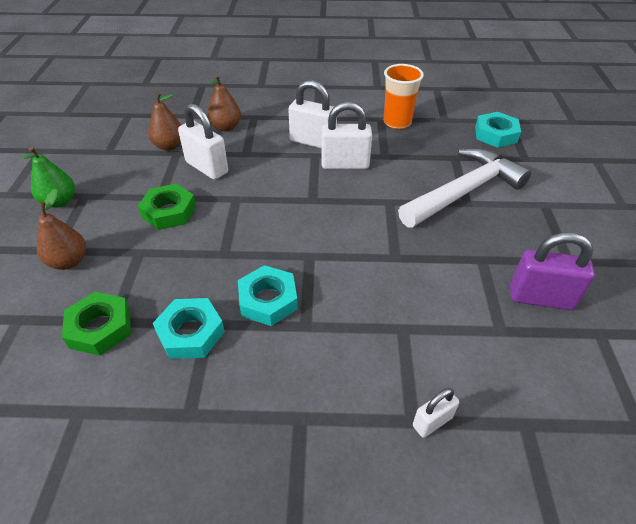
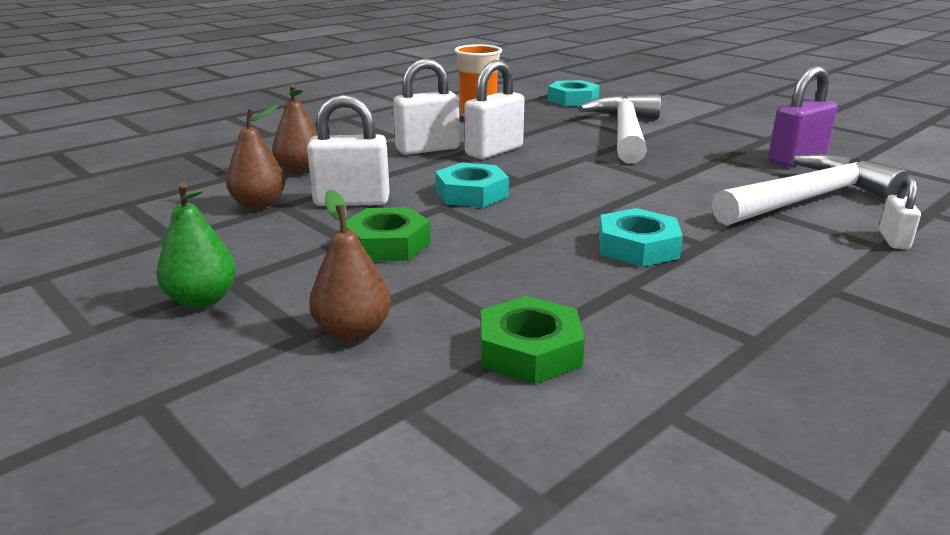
camera: 45 degrees left, 20 degrees down
turquoise nut [153,298,225,359] -> turquoise nut moved to [435,162,509,207]
none -> white hammer [712,154,909,226]

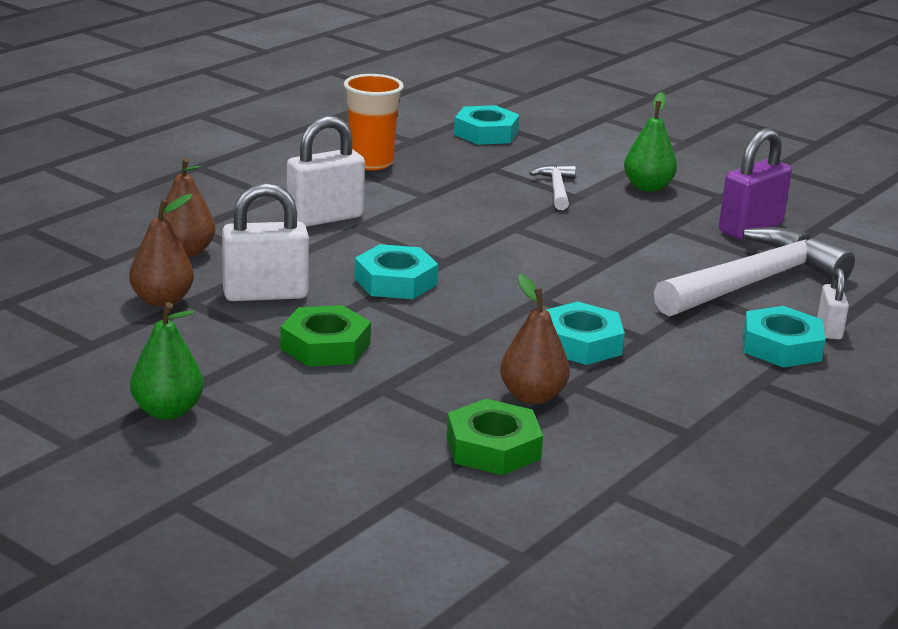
camera: 10 degrees left, 0 degrees up
brown pear [309,190,391,342] -> brown pear moved to [500,274,570,404]
white padlock [465,60,525,159] -> none
white hammer [578,94,661,163] -> white hammer [529,165,576,210], size x0.46
none -> green pear [624,92,677,192]
none -> turquoise nut [743,306,826,368]

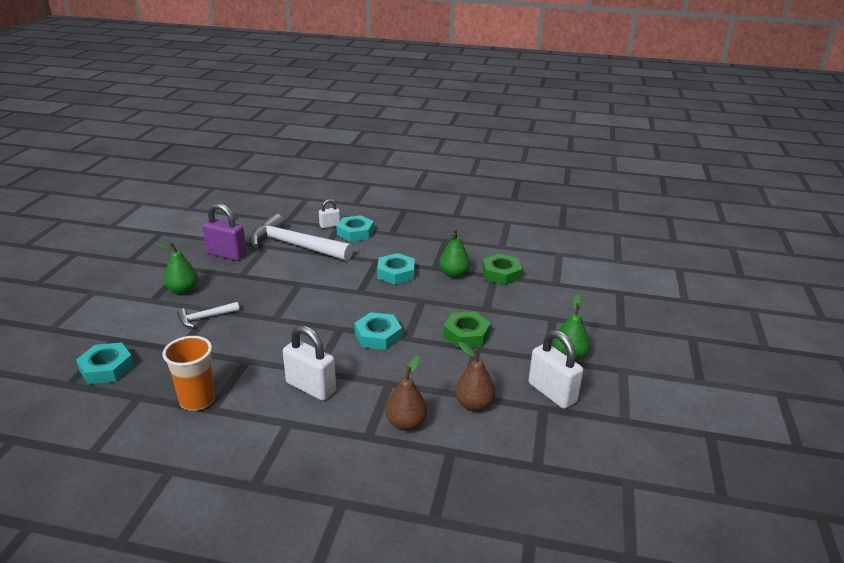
camera: 115 degrees left, 5 degrees up
white padlock [222,183,309,301] -> white padlock moved to [529,330,583,409]
brown pear [500,274,570,404] -> green pear [439,228,470,278]

